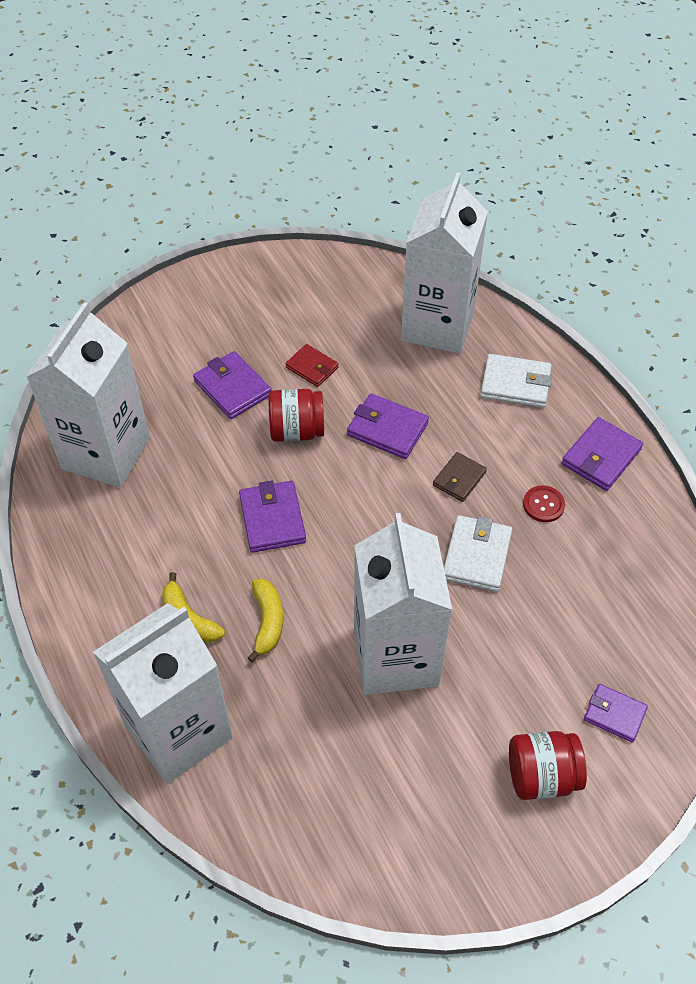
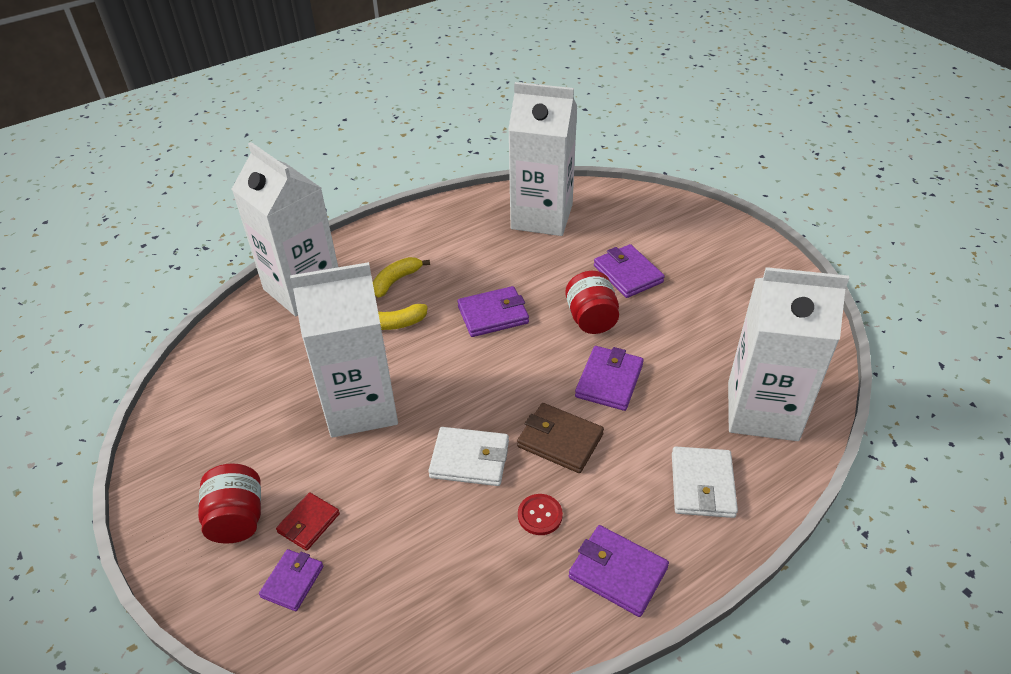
camera: 85 degrees right, 10 degrees down
purple wallet [193,351,272,419] -> purple wallet turned 75 degrees counterclockwise [594,244,665,298]
red wallet [285,344,339,387] -> red wallet moved to [276,493,340,551]
brown wallet [433,452,487,502] -> brown wallet [517,403,604,473], size x1.51

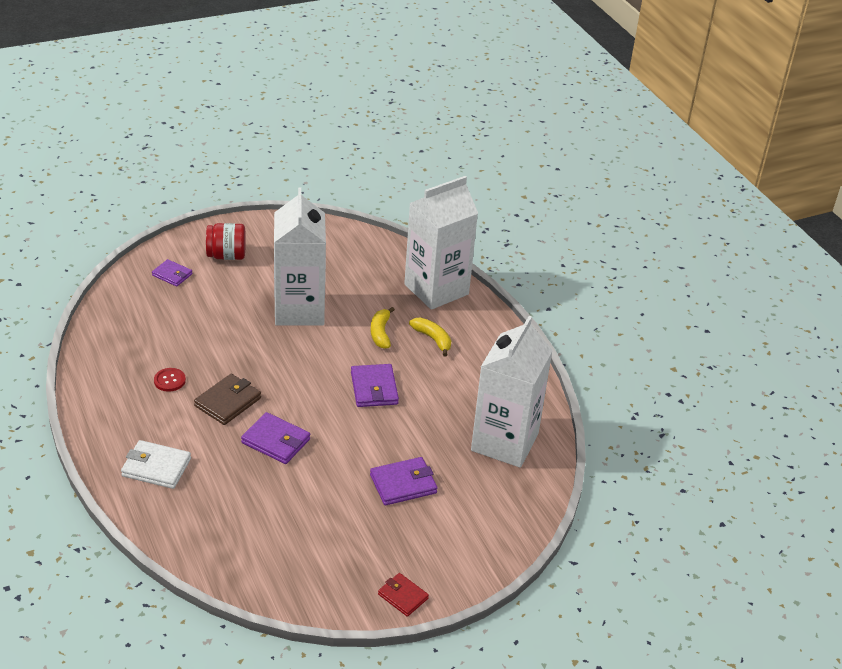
camera: 95 degrees right, 5 degrees down
red wallet [276,493,340,551] -> red wallet moved to [378,573,429,617]
white wallet [428,427,509,486] -> none
red jar [565,271,619,334] -> none
purple wallet [569,525,669,617] -> none
white carton [728,267,849,441] -> none

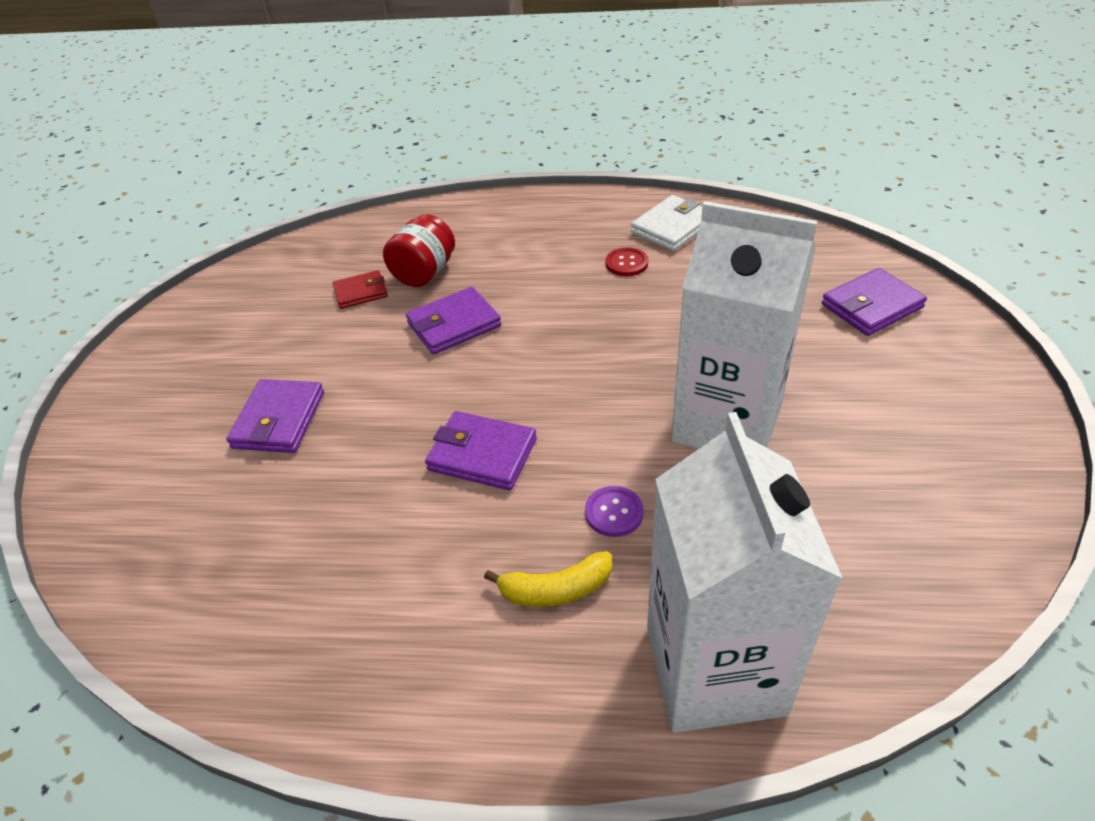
camera: 125 degrees right, 5 degrees up
white wallet [121,440,191,489] -> white wallet moved to [631,195,702,251]
purple wallet [152,259,192,286] -> purple wallet [822,268,927,336], size x1.51
brown wallet [194,374,261,425] -> none
red jar [206,223,246,260] -> red jar moved to [383,214,455,287]
yellow banana [371,307,395,349] -> purple button [585,486,644,537]
red wallet [378,573,429,617] -> red wallet moved to [333,270,388,309]
white carton [471,316,553,468] -> none

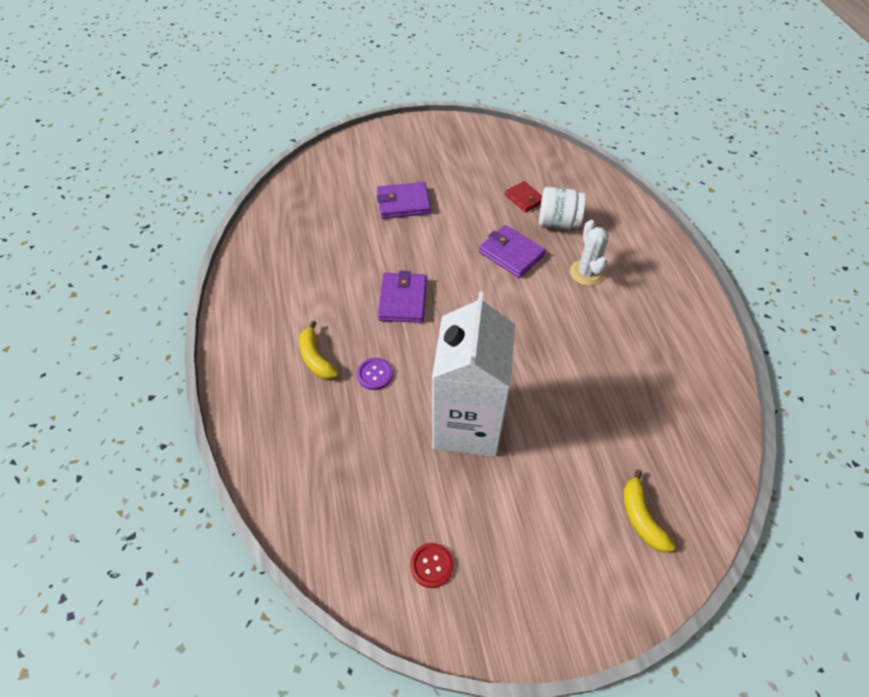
camera: 70 degrees right, 10 degrees up
red jar [383,214,455,287] -> white jar [539,187,586,230]
red button [605,247,648,276] -> red button moved to [410,543,453,588]
white wallet [631,195,702,251] -> none
white carton [647,412,842,733] -> none
purple wallet [822,268,927,336] -> yellow banana [623,469,676,553]
none -> white cactus [570,220,609,286]

